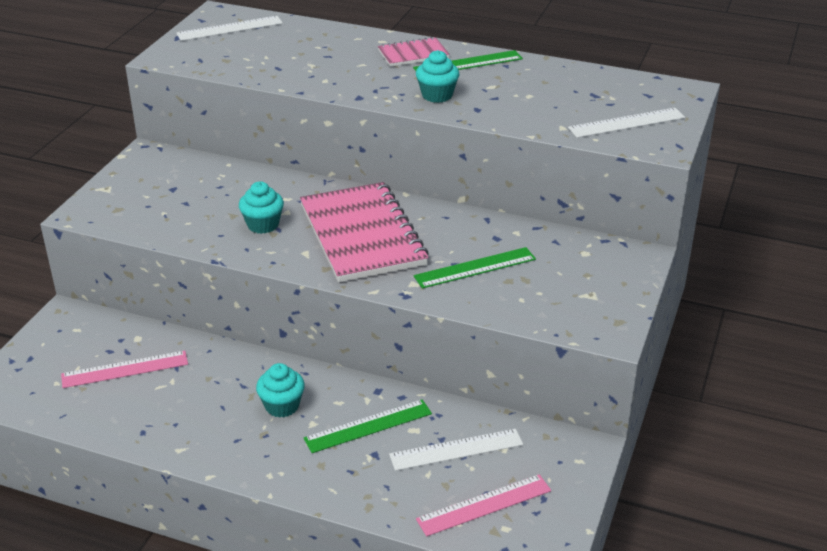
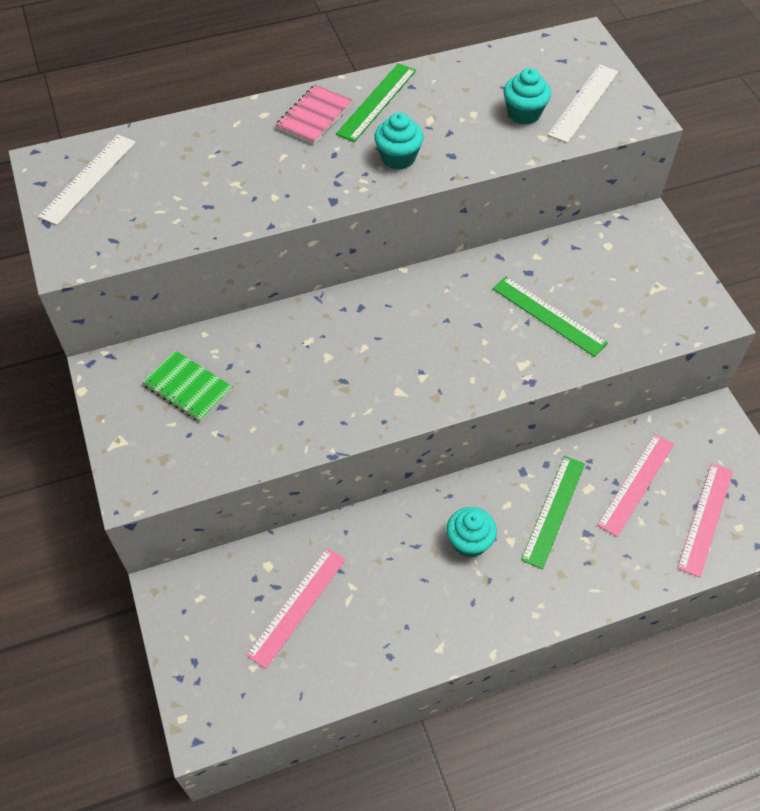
camera: 40 degrees left, 20 degrees up
turquoise cupcake [239,181,284,234] -> turquoise cupcake moved to [504,68,551,125]
pink notebook [300,182,429,282] -> none
white ruler [389,429,523,471] -> pink ruler [597,434,674,537]
green ruler [414,247,536,289] -> green ruler turned 75 degrees counterclockwise [493,276,608,357]
none -> green notebook [142,350,232,422]

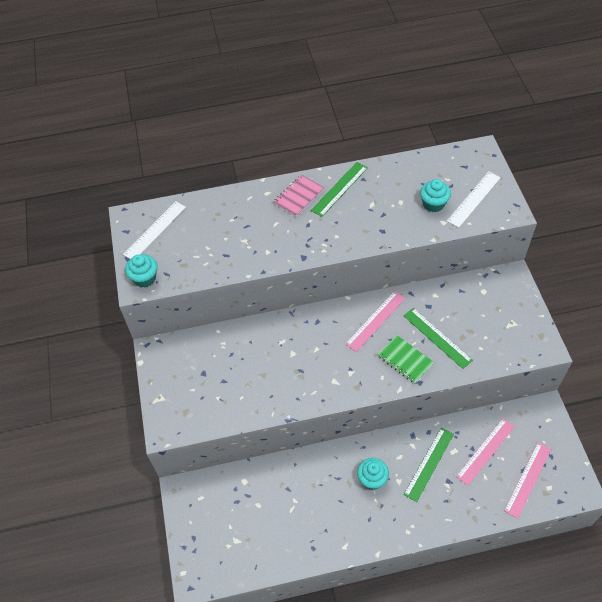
camera: 10 degrees right, 0 degrees up
green notebook [142,350,232,422] -> green notebook moved to [378,335,434,384]
pink ruler [246,548,346,669] -> pink ruler moved to [345,291,405,352]
turquoise cupcake [374,112,424,170] -> turquoise cupcake moved to [125,254,157,287]

